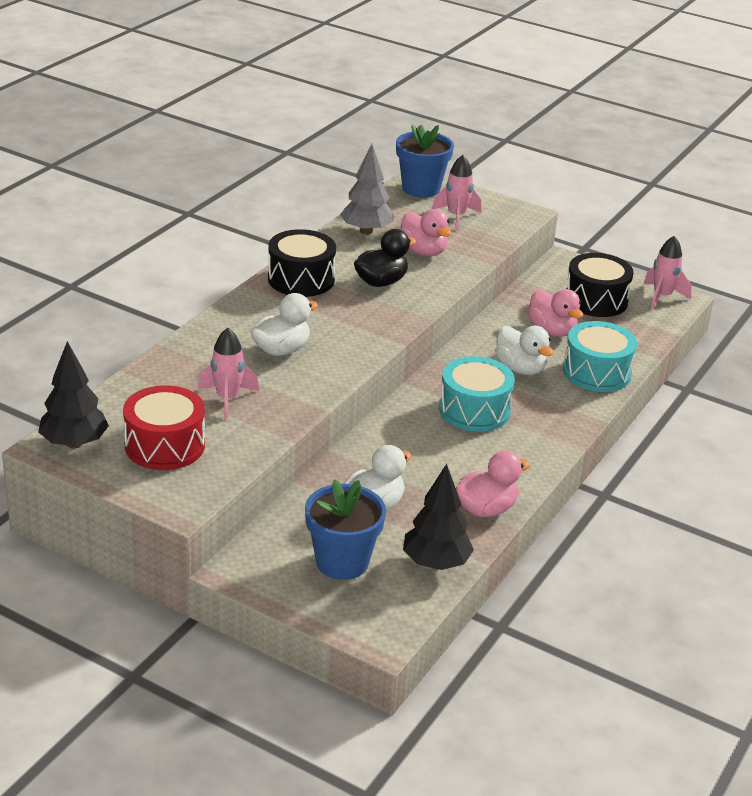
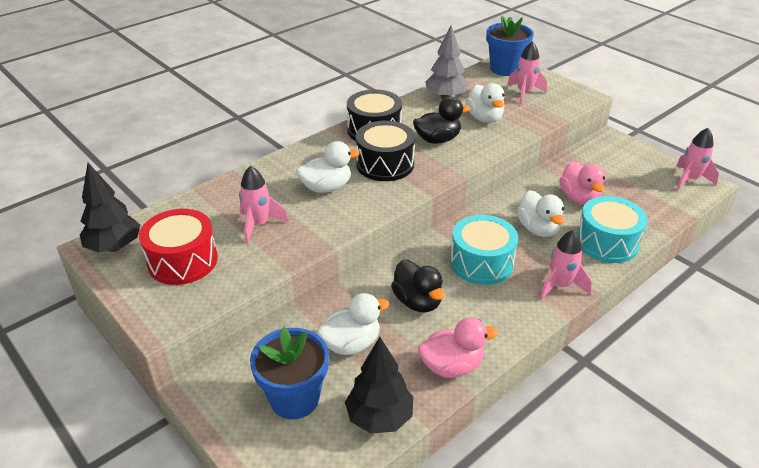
camera: 20 degrees right, 5 degrees up
pink duck [401,209,451,256] -> white duck [465,83,505,123]
black drum [566,253,634,317] -> black drum moved to [356,121,415,181]
none -> black duck [391,260,445,313]
none -> pink rocket [539,230,592,300]

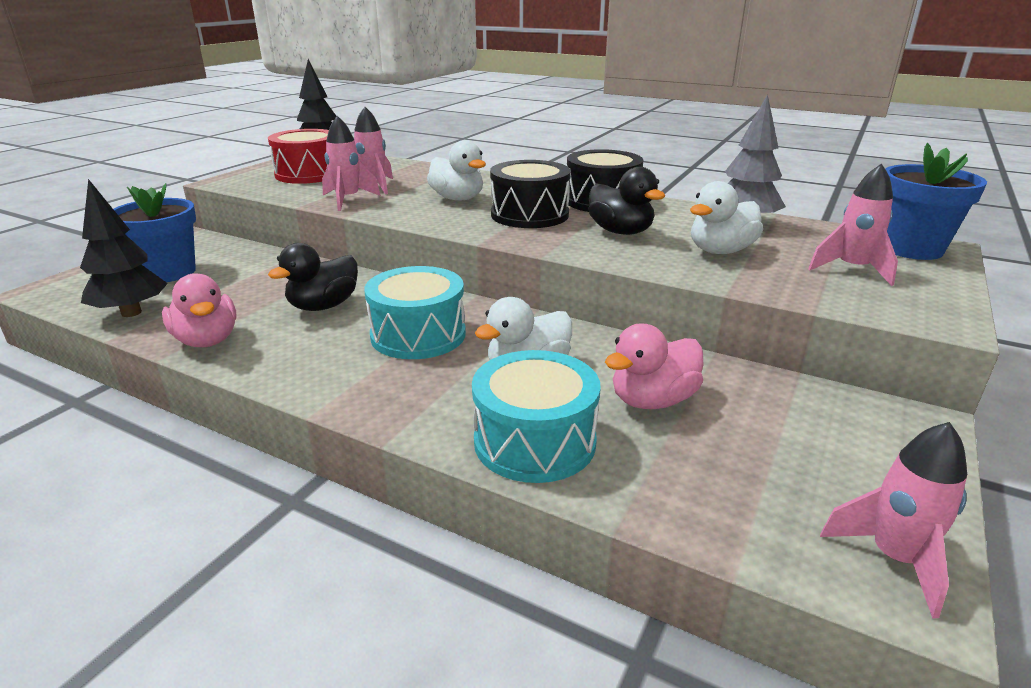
camera: 70 degrees right, 10 degrees down
white duck [317,293,389,355] -> none
pink rocket [539,230,592,300] -> pink rocket moved to [322,116,381,211]

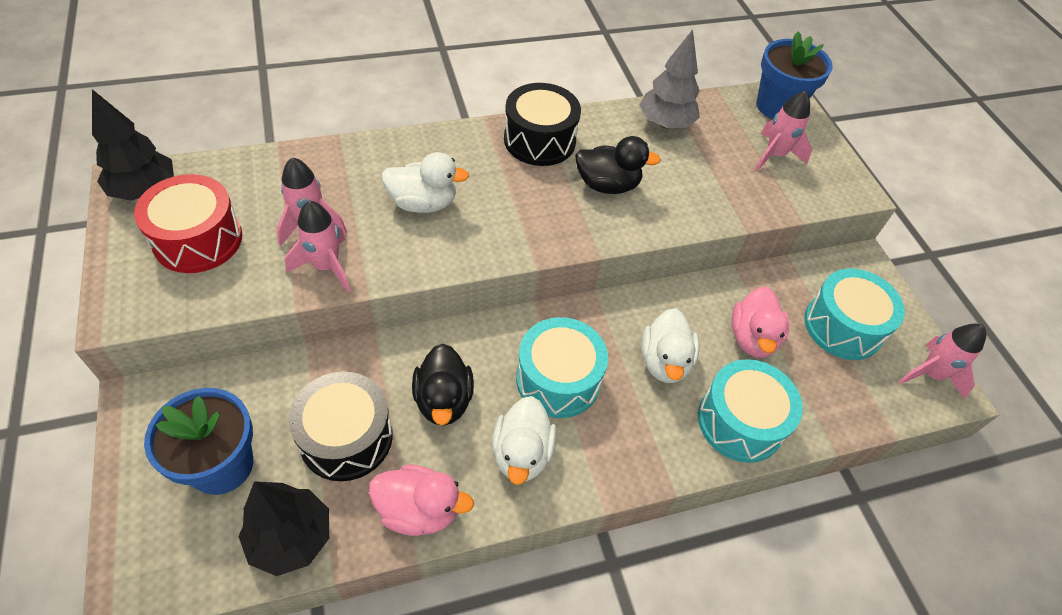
camera: 50 degrees left, 25 degrees up
black drum [490,160,571,228] -> black drum moved to [288,372,393,481]
white duck [690,181,763,254] -> white duck moved to [492,396,557,485]
none -> turquoise drum [804,269,905,360]

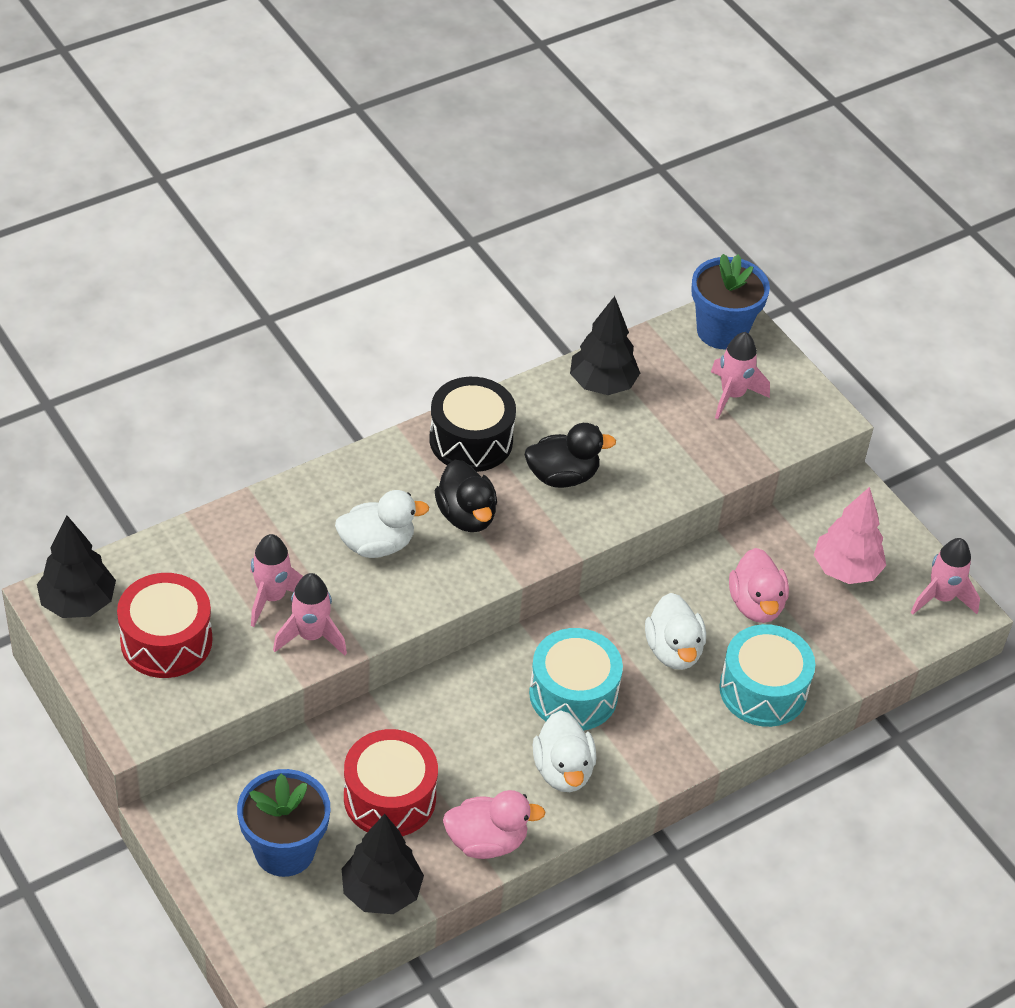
camera: 15 degrees left, 5 degrees down
black drum [288,372,393,481] -> red drum [344,729,438,836]
black duck [412,344,474,426] -> black duck moved to [435,460,497,532]
grey tree [639,30,700,128] -> black tree [570,296,640,395]
turquoise drum [804,269,905,360] -> pink tree [814,487,886,584]

